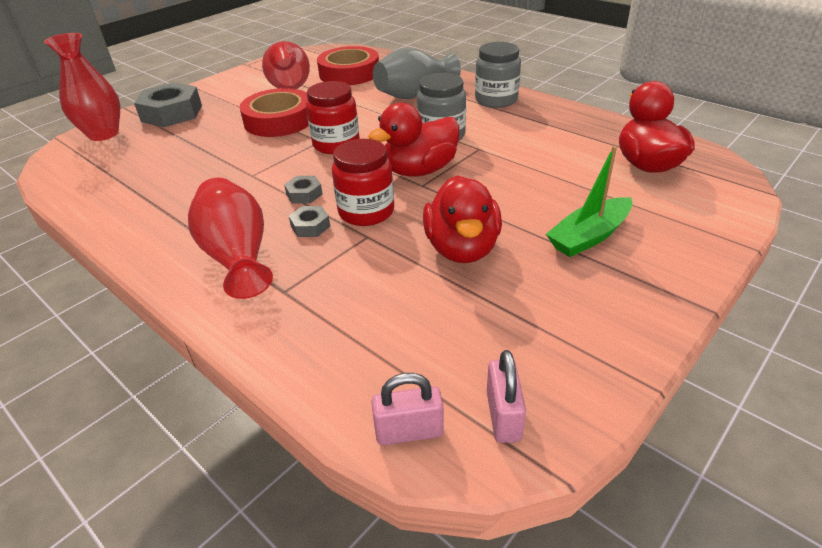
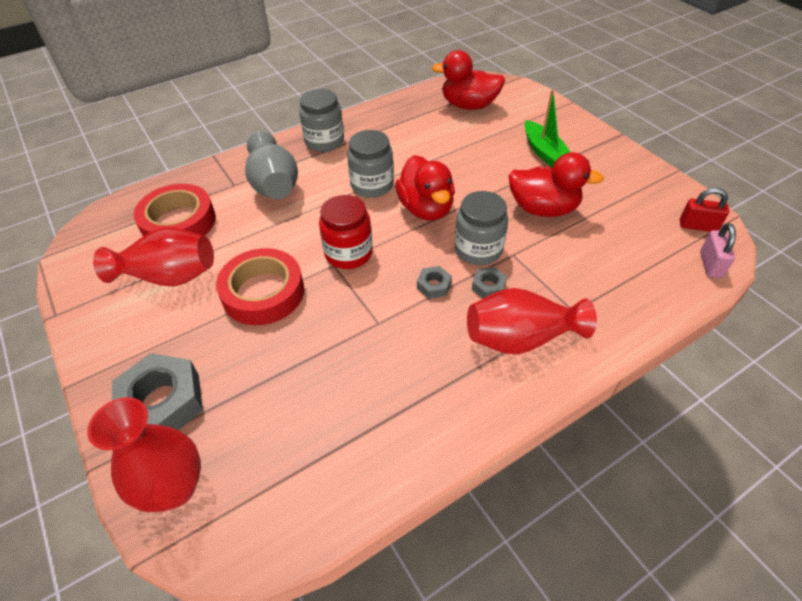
camera: 75 degrees left, 10 degrees up
red jar [332,139,394,226] -> grey jar [455,191,508,265]
pink padlock [487,350,526,443] -> red padlock [680,188,729,232]

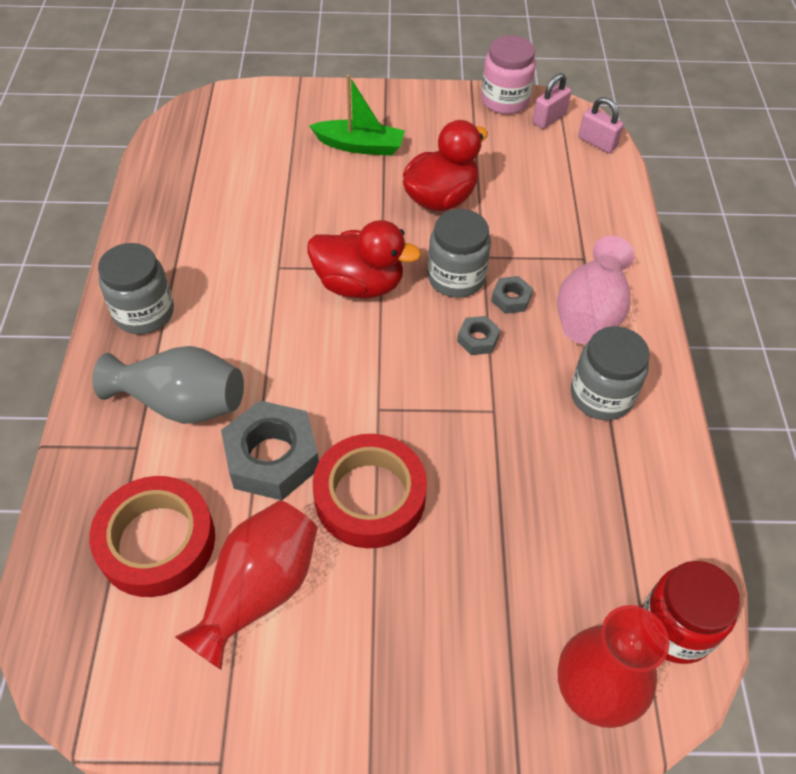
camera: 60 degrees left, 5 degrees up
grey nut [112,353,203,430] -> grey nut moved to [221,401,319,500]
red jar [319,195,373,269] -> red jar moved to [641,561,741,664]
grey jar [347,130,394,198] -> grey jar moved to [571,326,650,420]
red duck [431,50,505,110] -> none
red vase [467,288,597,355] -> pink vase [557,236,635,344]
red padlock [680,188,729,232] -> pink padlock [532,73,572,129]
none -> pink jar [481,35,536,114]

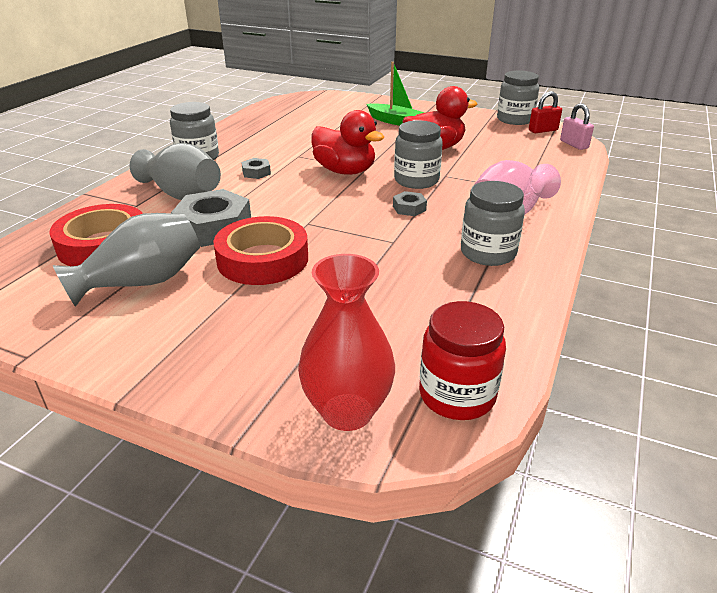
camera: 25 degrees right, 20 degrees down
red vase [175,500,318,670] -> grey vase [53,213,200,307]
pink jar [481,35,536,114] -> grey jar [497,70,539,125]
grey nut [491,276,533,314] -> grey nut moved to [241,158,271,179]
pink padlock [532,73,572,129] -> red padlock [529,91,562,133]

